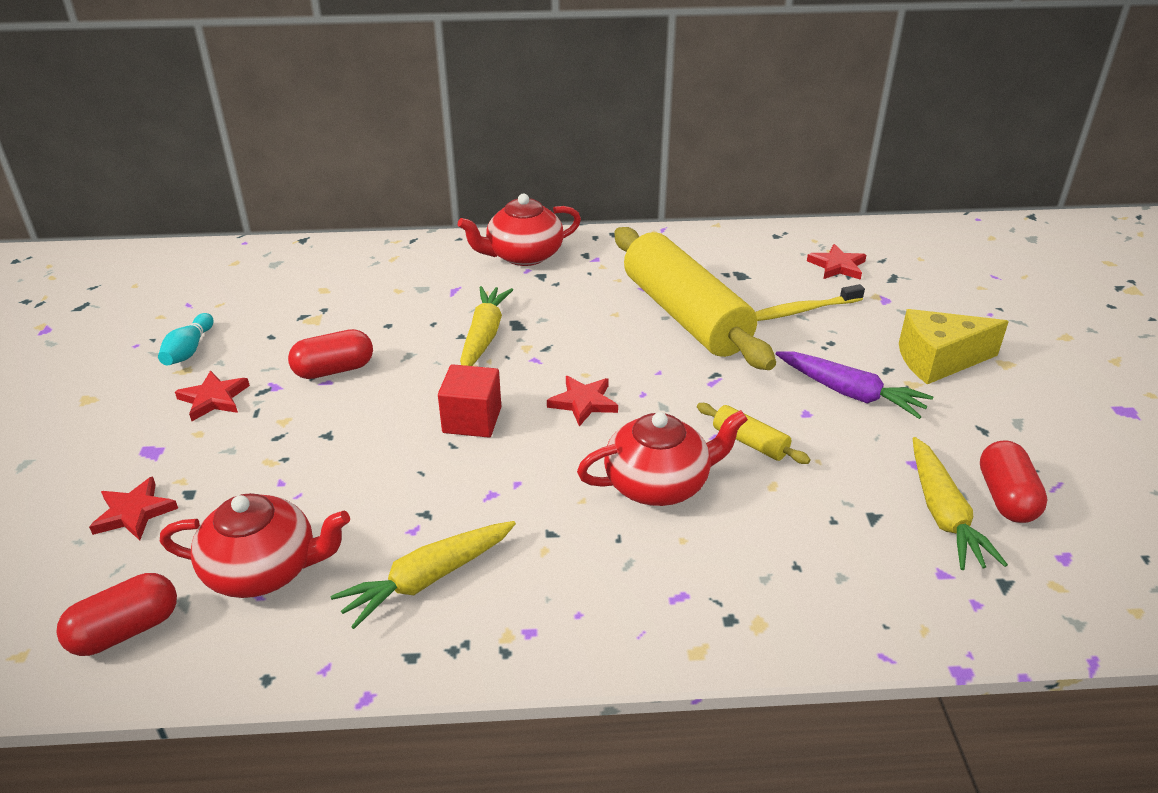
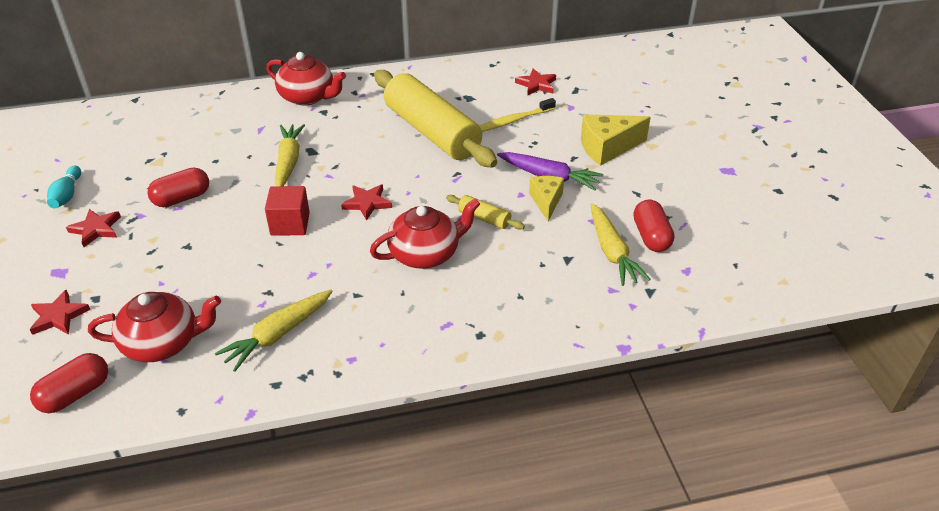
camera: 10 degrees left, 5 degrees up
red teapot [458,194,581,266] -> red teapot turned 120 degrees counterclockwise [266,52,346,105]
none -> yellow cheese [529,176,564,221]

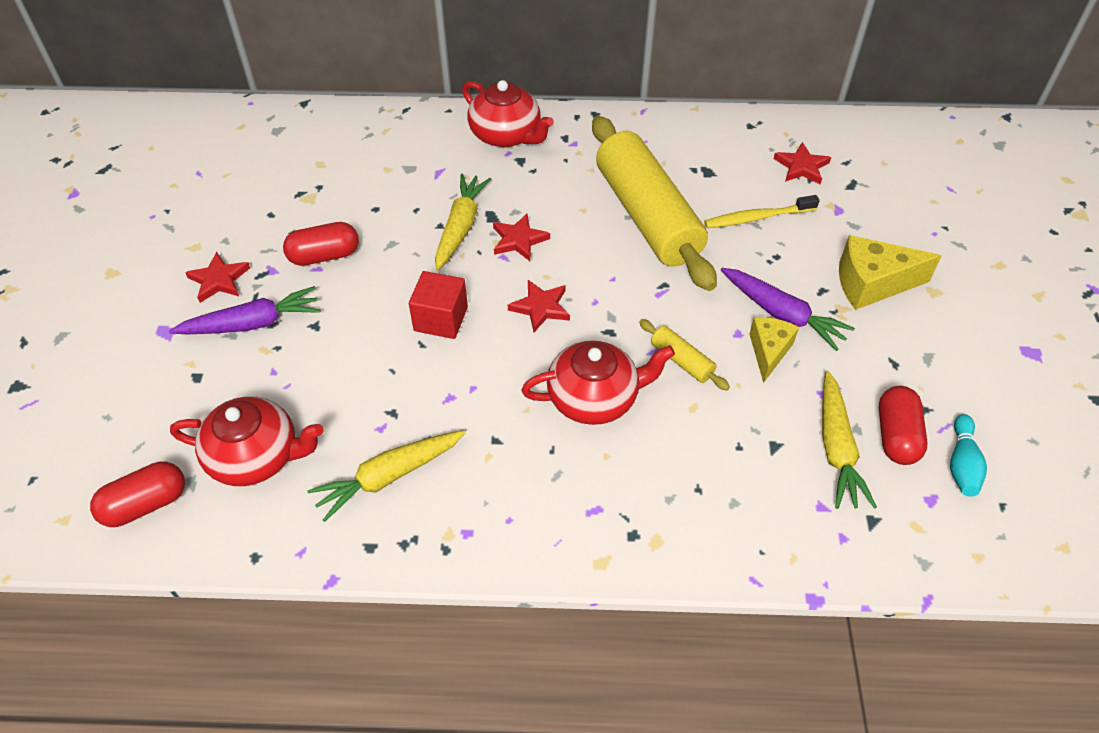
camera: 15 degrees right, 10 degrees up
red star [30,290,91,335] -> red star moved to [493,214,550,261]
turquoise bowling pin [47,166,81,208] -> turquoise bowling pin moved to [950,414,987,497]
none -> purple carrot [169,286,320,334]

